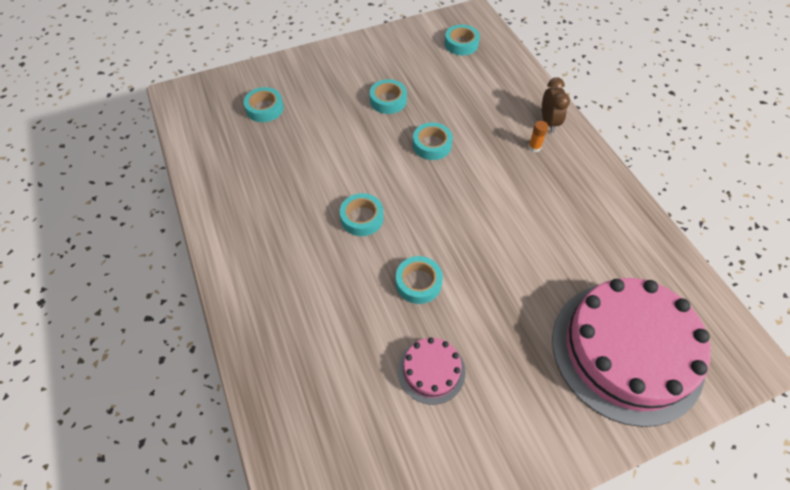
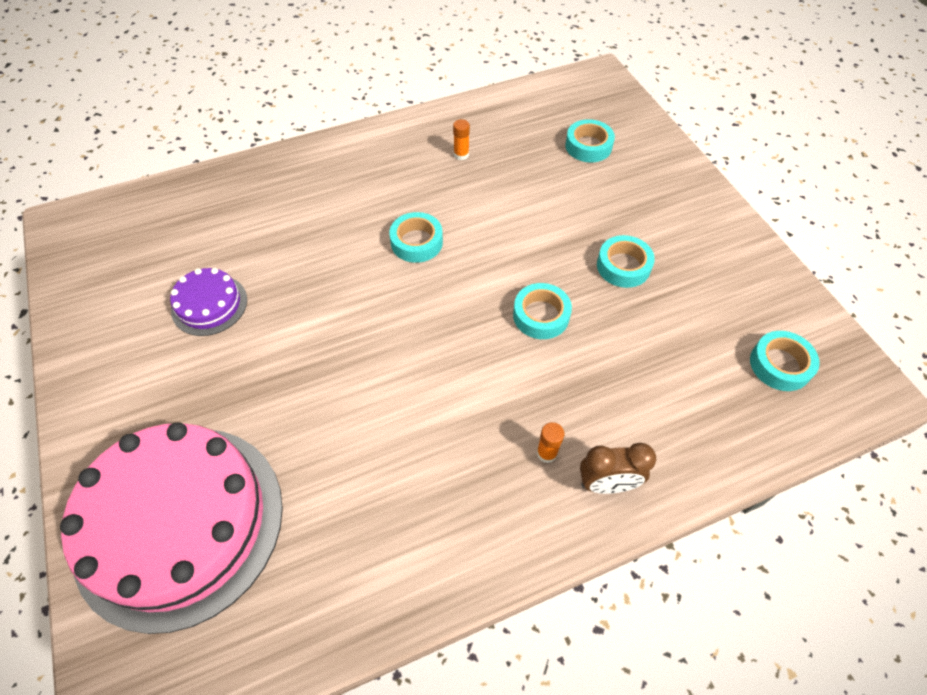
camera: 90 degrees right, 0 degrees up
turquoise tape [396,256,443,304] -> none
pink cake [398,337,466,405] -> purple cake [170,268,247,336]
none -> orange glue stick [453,119,470,160]

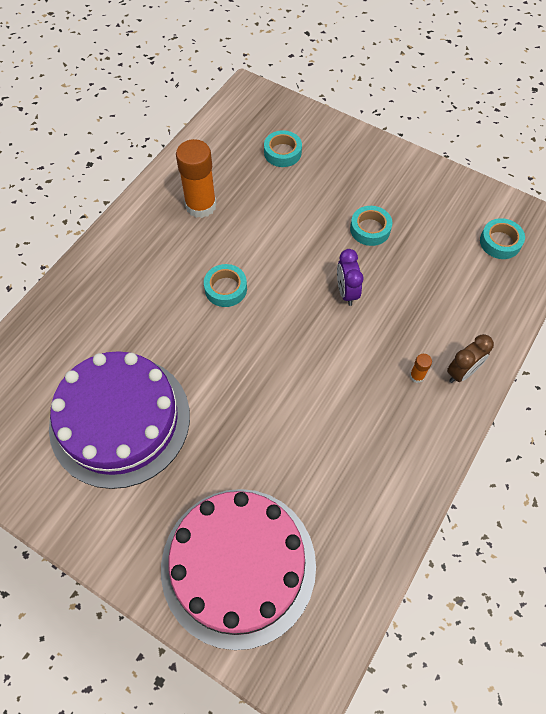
camera: 35 degrees left, 5 degrees up
purple cake [170,268,247,336] -> purple cake [49,351,190,489], size x2.24
orange glue stick [453,119,470,160] -> orange glue stick [176,139,217,218], size x2.39
turquoise tape [513,283,572,339] -> purple clock [337,249,364,306]

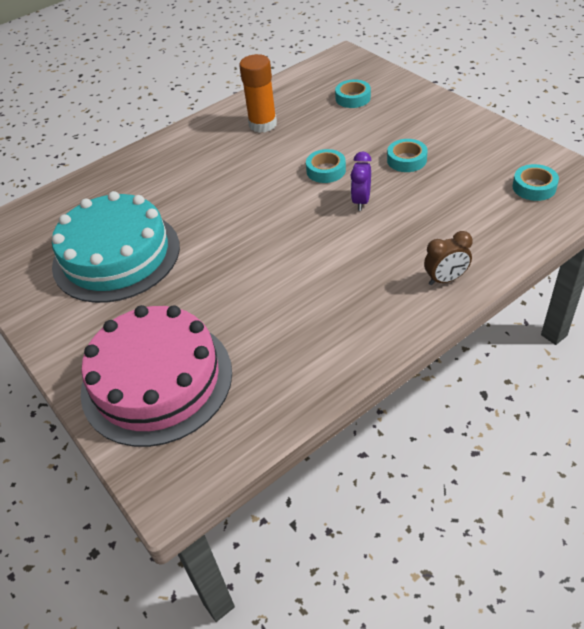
camera: 25 degrees right, 15 degrees down
purple cake [49,351,190,489] -> turquoise cake [52,191,180,303]
turquoise tape [204,264,247,307] -> turquoise tape moved to [306,149,346,183]
orange glue stick [410,354,432,383] -> none

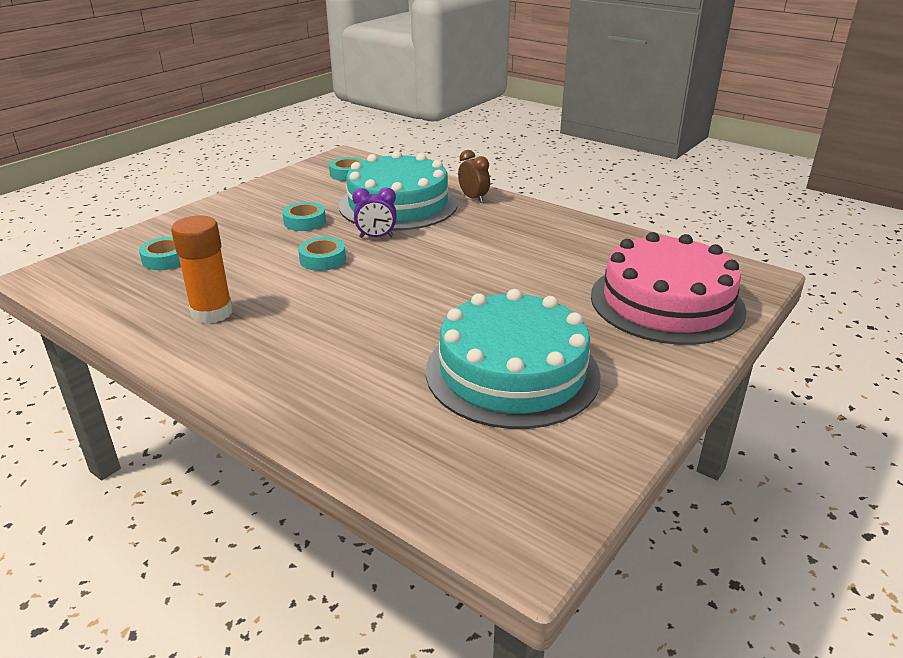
camera: 110 degrees left, 15 degrees down
none -> turquoise cake [339,151,457,230]

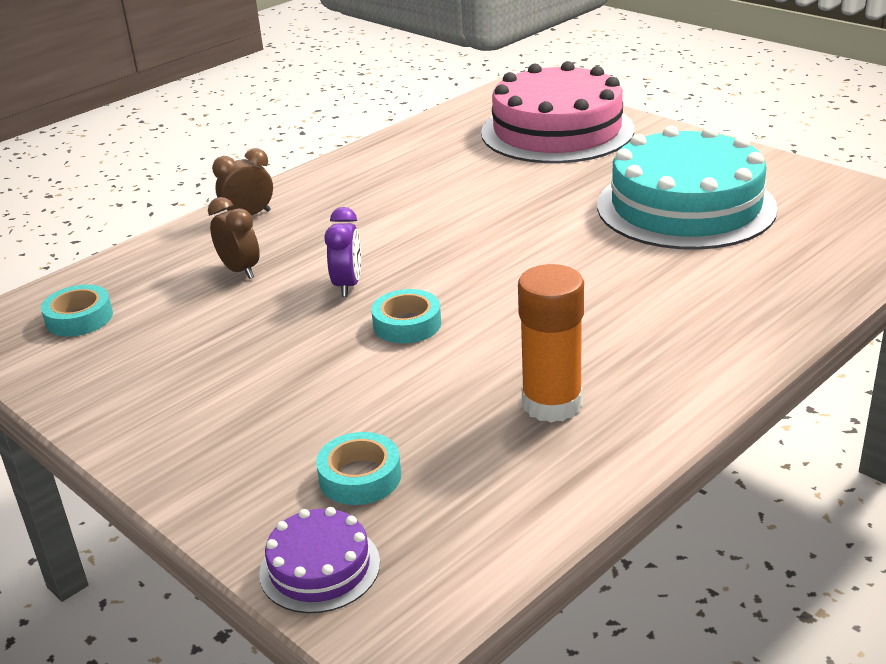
camera: 80 degrees left, 0 degrees up
turquoise tape [282,202,326,231] -> none
turquoise cake [339,151,457,230] -> brown clock [208,197,260,279]
none -> purple cake [259,507,380,613]

